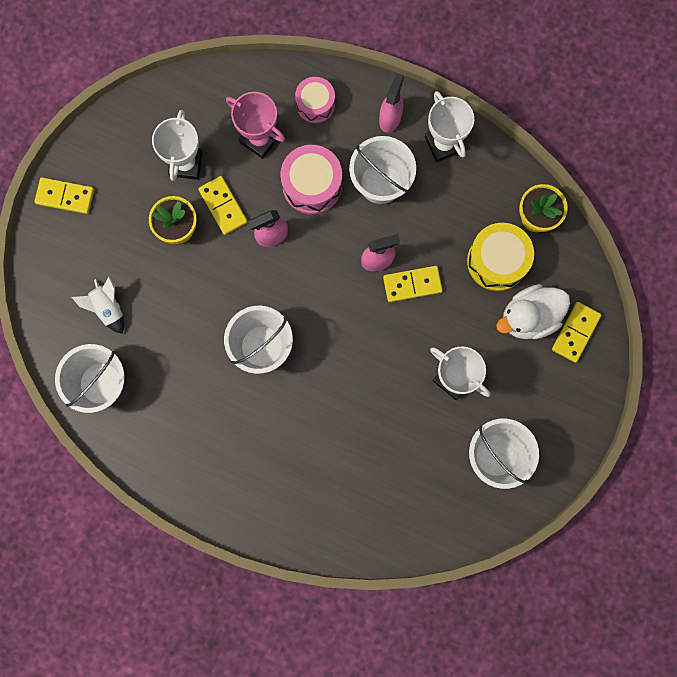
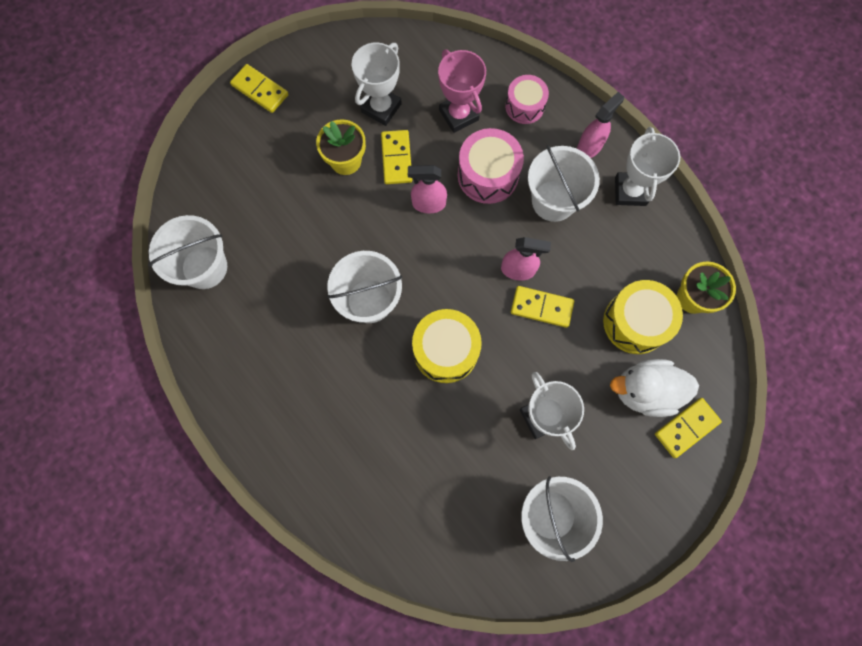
camera: 25 degrees right, 5 degrees down
white rocket [72,276,124,334] -> none
none -> yellow drum [412,309,482,383]

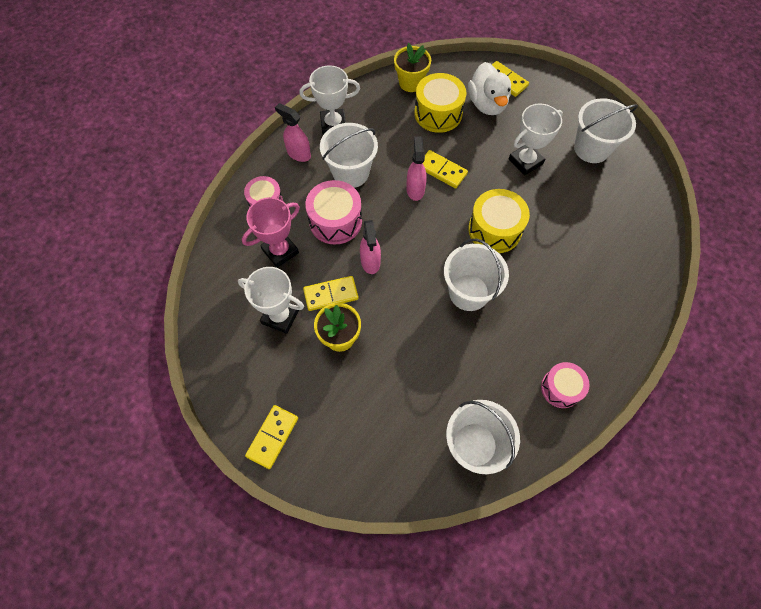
camera: 100 degrees left, 10 degrees down
yellow domino [511,286,574,328] -> yellow domino turned 60 degrees counterclockwise [423,150,468,189]
none -> pink drum [541,362,590,408]

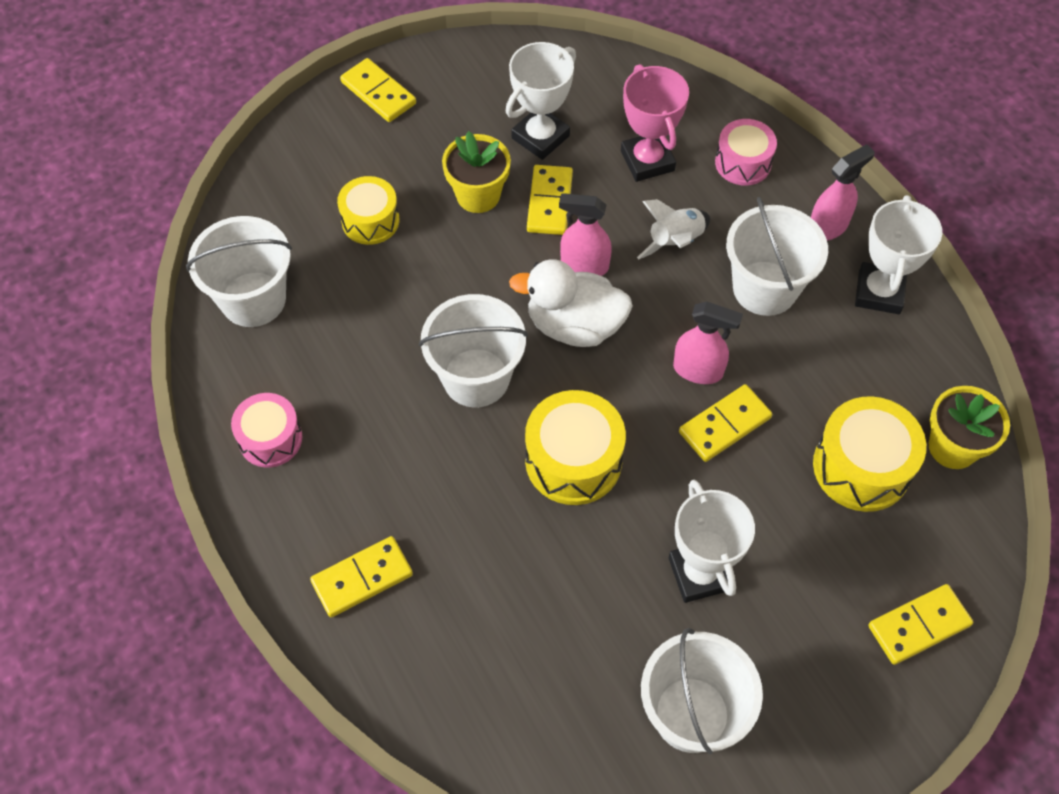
camera: 110 degrees right, 5 degrees down
pink drum [305,180,362,245] -> white rocket [637,199,710,260]
white duck [468,62,511,115] -> white duck moved to [509,259,633,347]
none -> yellow domino [310,536,413,617]
none -> yellow drum [337,176,399,245]

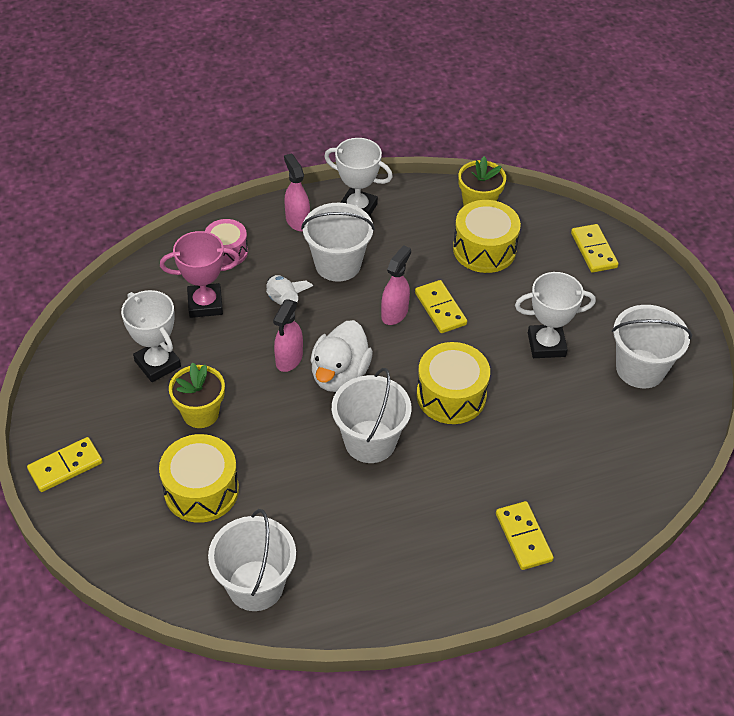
camera: 80 degrees left, 10 degrees down
pink drum [231,393,302,467] -> none
yellow drum [337,176,399,245] -> yellow drum [159,434,239,523], size x1.51
yellow domino [527,165,573,235] -> none

